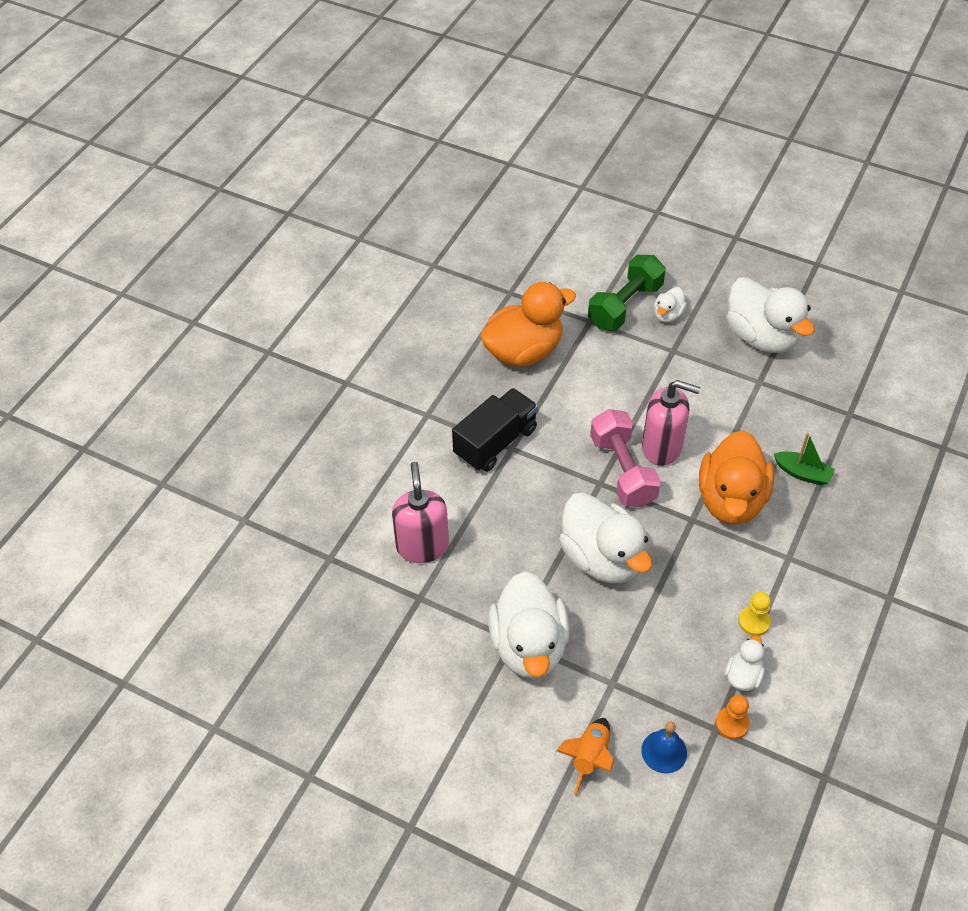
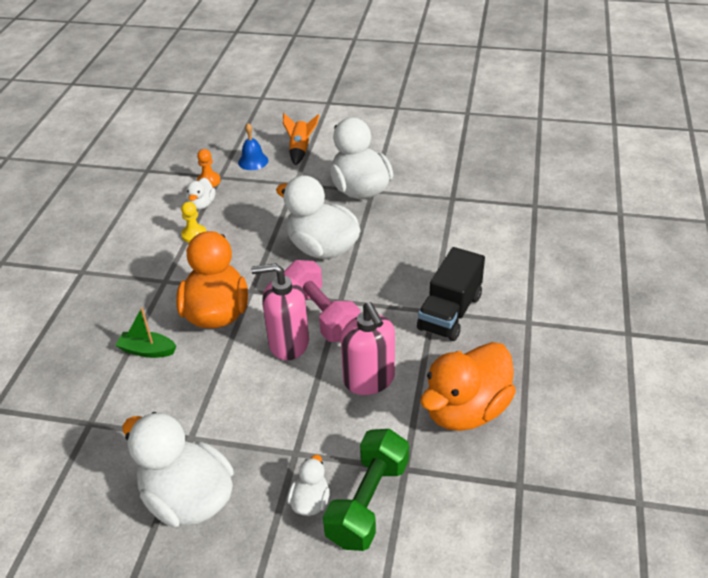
camera: 165 degrees right, 10 degrees down
pink soap dispenser [392,462,449,563] -> pink soap dispenser moved to [341,302,395,395]

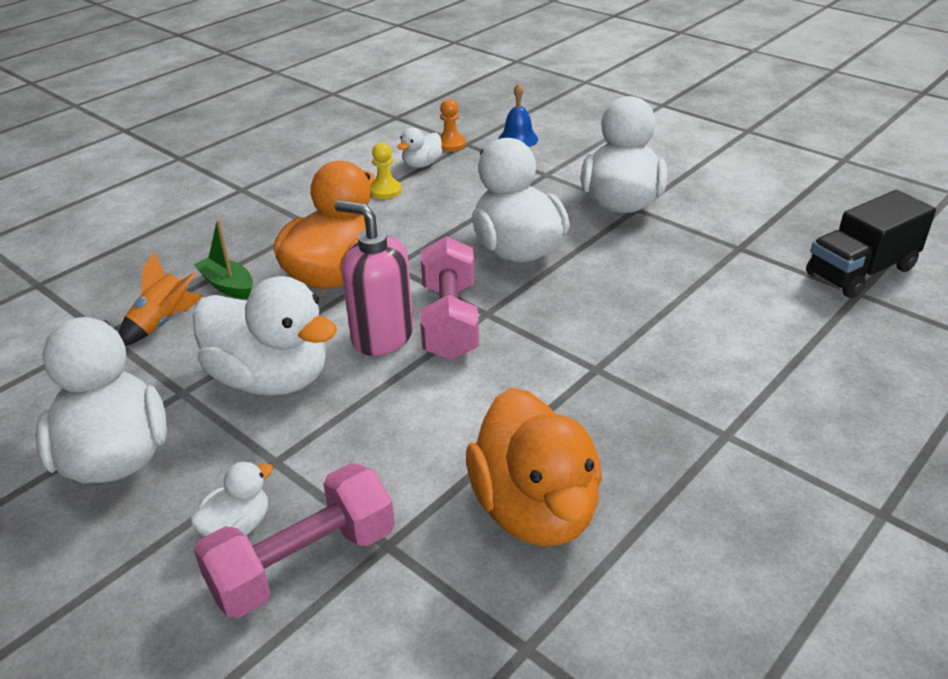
camera: 30 degrees right, 5 degrees down
orange rocket [283,113,319,166] -> orange rocket moved to [118,251,203,346]
green dumbbell [323,429,409,551] -> pink dumbbell [194,463,395,618]
pink soap dispenser [341,302,395,395] -> none
black truck [417,247,485,341] -> black truck moved to [806,190,936,298]
orange duck [420,342,516,431] -> orange duck turned 90 degrees counterclockwise [466,388,602,546]
none -> white duck [193,276,337,396]

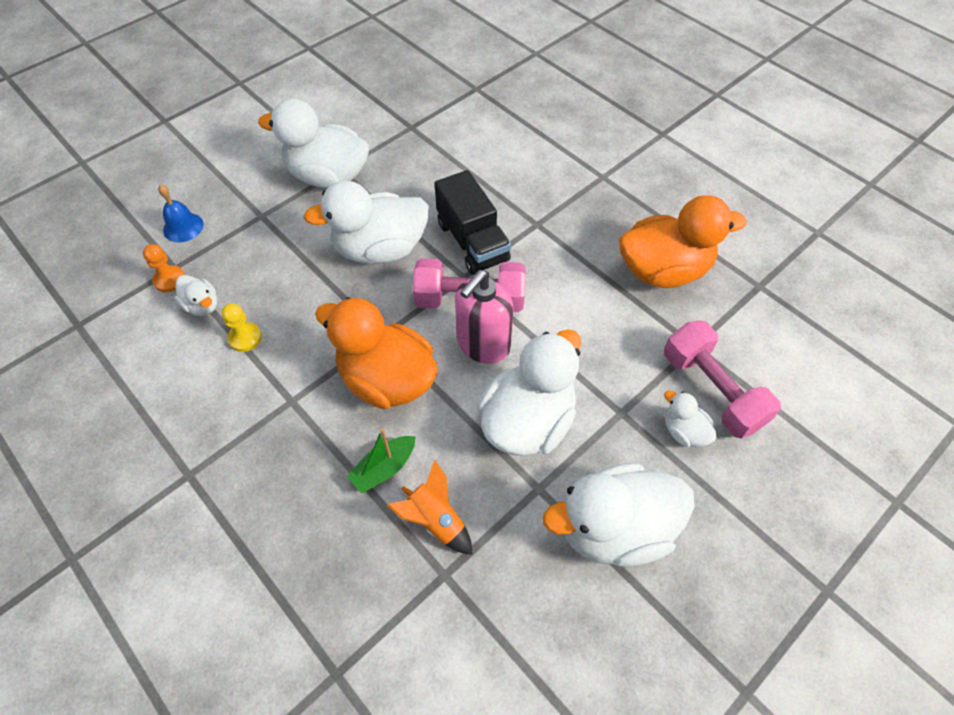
camera: 85 degrees left, 20 degrees up
black truck [806,190,936,298] -> black truck moved to [435,170,511,275]

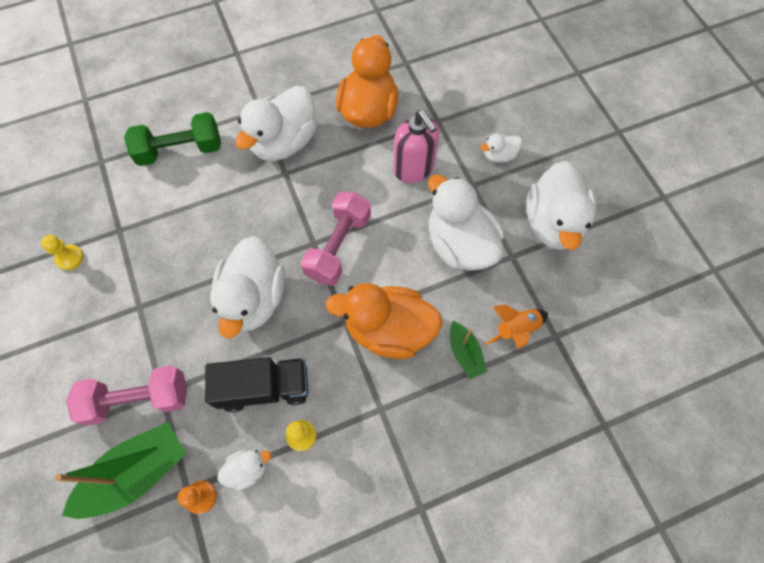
camera: 70 degrees left, 10 degrees up
blue bell [158,184,204,242] -> green boat [55,422,186,519]
white duck [258,98,369,188] -> white duck moved to [235,86,317,161]
orange duck [315,297,438,409] -> orange duck turned 45 degrees clockwise [325,283,443,359]
black truck [435,170,511,275] -> black truck moved to [205,357,308,412]
pink soap dispenser [455,270,514,364] -> pink soap dispenser moved to [393,110,439,183]
pink dumbbell [664,321,781,439] -> pink dumbbell moved to [66,366,187,426]
none -> yellow pawn [41,235,84,270]
none -> green dumbbell [124,112,221,166]

